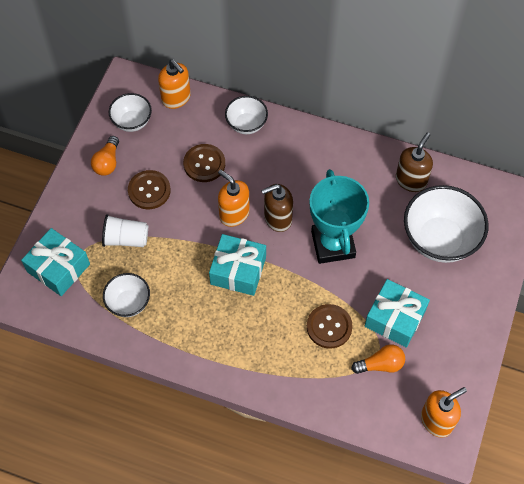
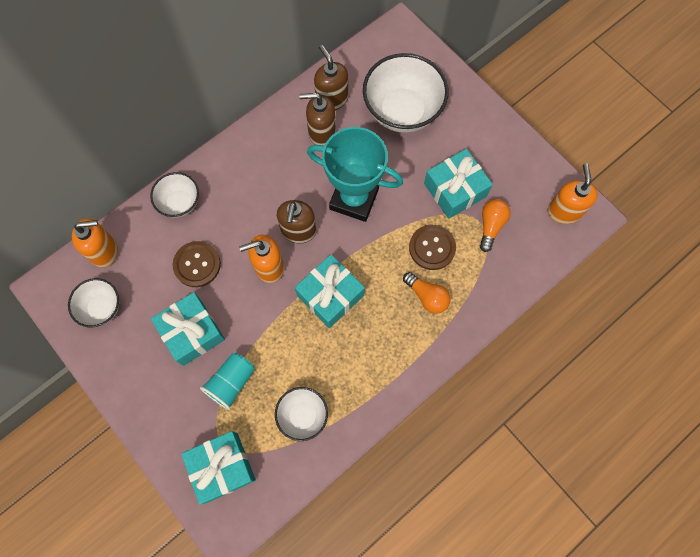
camera: 60 degrees left, 10 degrees up
orange light bulb [91,136,119,176] -> orange light bulb moved to [403,272,451,314]
white cup [102,214,148,247] -> turquoise cup [200,353,255,410]
brown button [128,170,171,209] -> turquoise gift [151,292,225,366]
none -> brown soap dispenser [299,93,336,145]

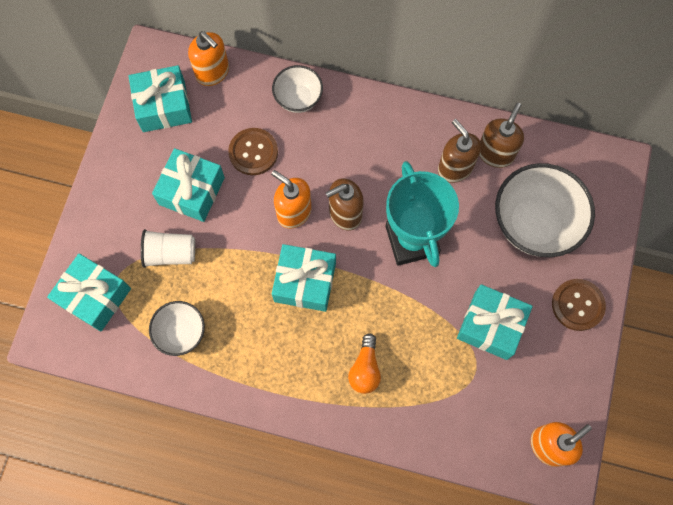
camera: 55 degrees right, 0 degrees up
white bowl [68,278,119,327] -> turquoise gift [129,65,192,132]
turquoise cup [200,353,255,410] -> white cup [141,229,195,268]
brown button [409,225,456,270] -> brown button moved to [552,279,606,331]
orange light bulb [480,199,511,252] -> none

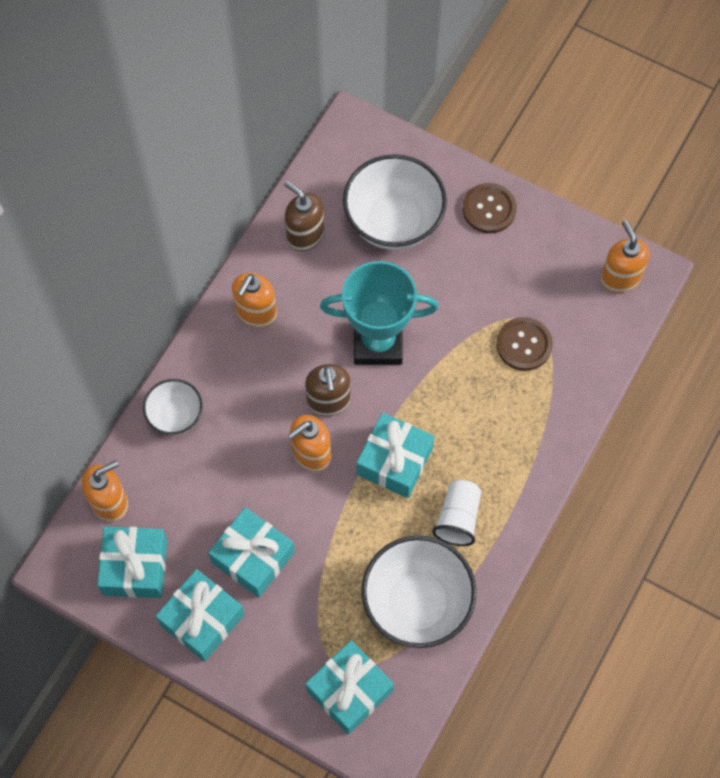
camera: 75 degrees left, 5 degrees down
white cup [141,229,195,268] -> white cup moved to [432,480,481,546]
white bowl [149,301,205,356] -> white bowl [361,535,477,648], size x1.81
brown button [228,128,278,175] -> brown button moved to [496,317,553,371]
orange light bulb [348,333,381,394] -> none
brown soap dispenser [438,119,481,183] -> none
turquoise gift [457,284,533,360] -> turquoise gift moved to [156,569,245,662]
none -> orange soap dispenser [232,273,277,328]

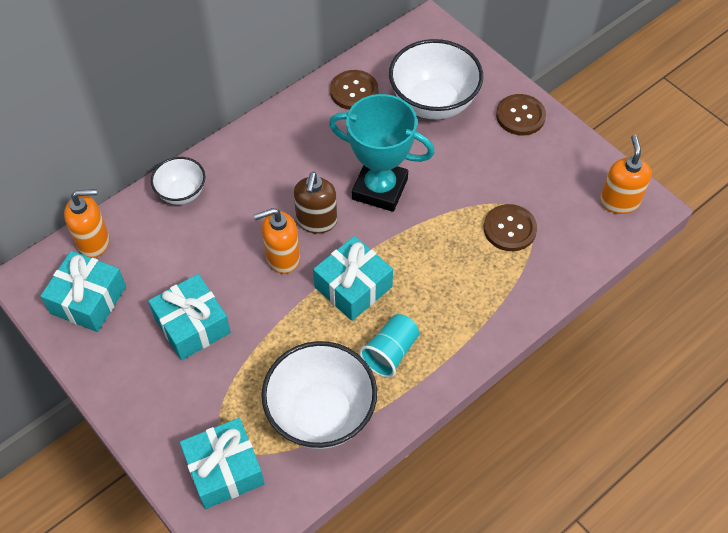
camera: 20 degrees right, 10 degrees down
turquoise gift [156,569,245,662] -> none
orange soap dispenser [232,273,277,328] -> none
brown soap dispenser [284,181,324,251] -> brown button [330,70,378,110]
white cup [432,480,481,546] -> turquoise cup [359,314,419,378]

